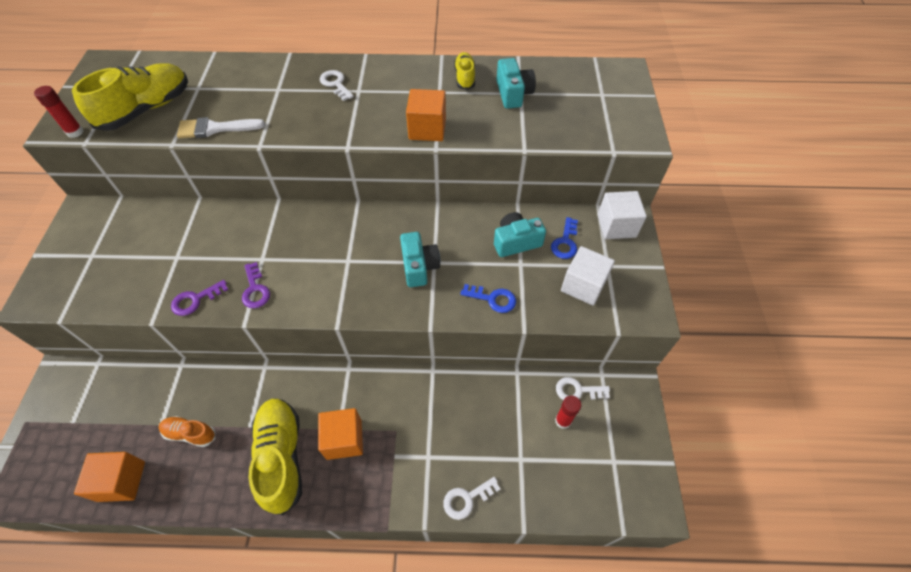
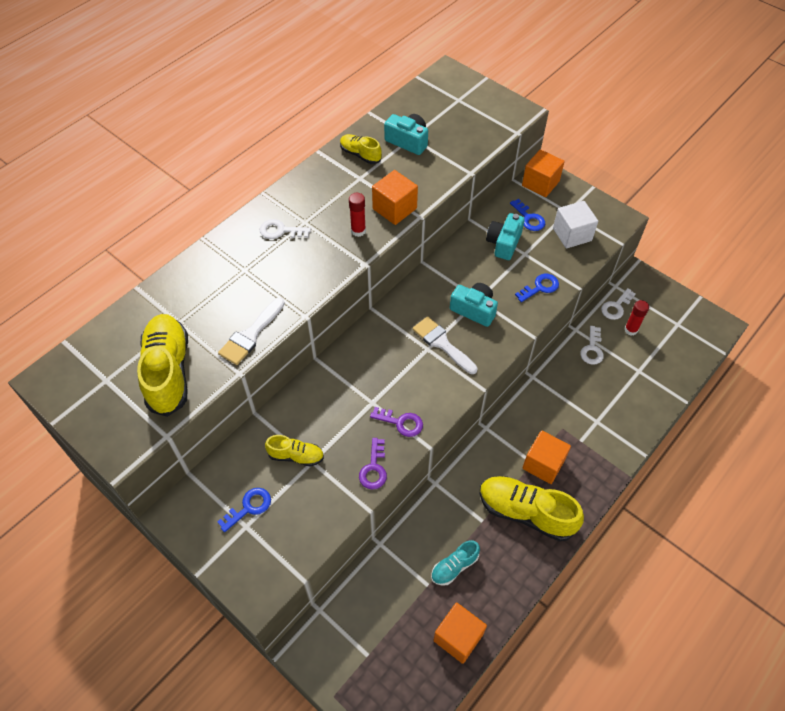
camera: 50 degrees left, 0 degrees up
red glue stick [34,86,84,138] -> red glue stick moved to [349,193,366,237]
orange shoe [159,416,215,447] -> turquoise shoe [431,540,480,586]
white key [443,477,500,520] -> white key moved to [580,326,604,365]
white cube [598,191,647,239] -> orange cube [522,149,565,197]
none -> blue key [218,488,271,532]
none -> yellow shoe [265,435,324,467]
none -> white brush [413,316,478,374]

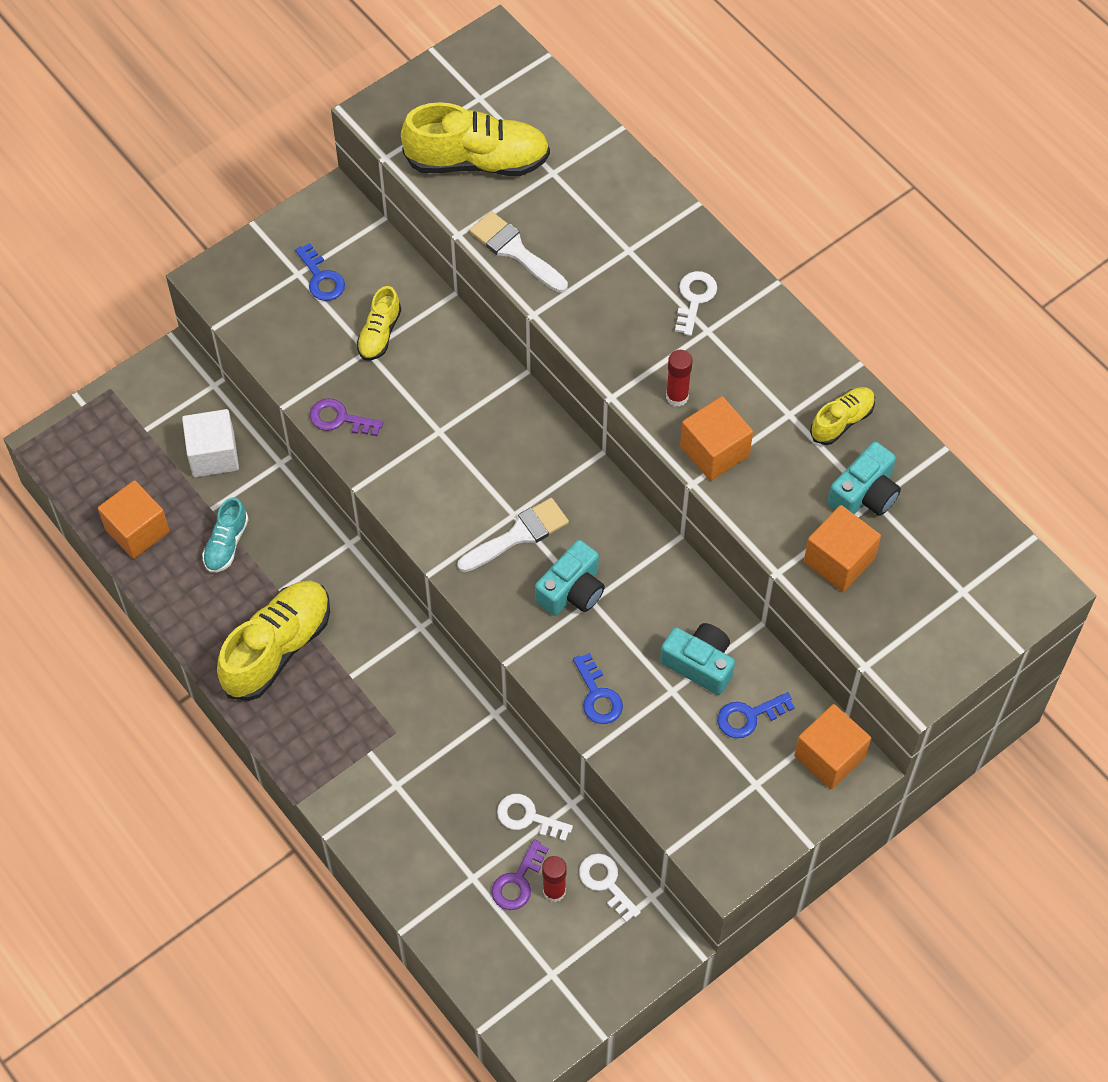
camera: 100 degrees right, 5 degrees up
purple key [370,407,423,437] -> purple key moved to [491,839,549,910]
turquoise shoe [431,540,480,586] -> turquoise shoe turned 135 degrees counterclockwise [202,497,249,573]
orange cube [522,430,571,484] -> orange cube moved to [804,505,881,592]
white cube [553,201,598,249] -> white cube moved to [182,409,239,477]

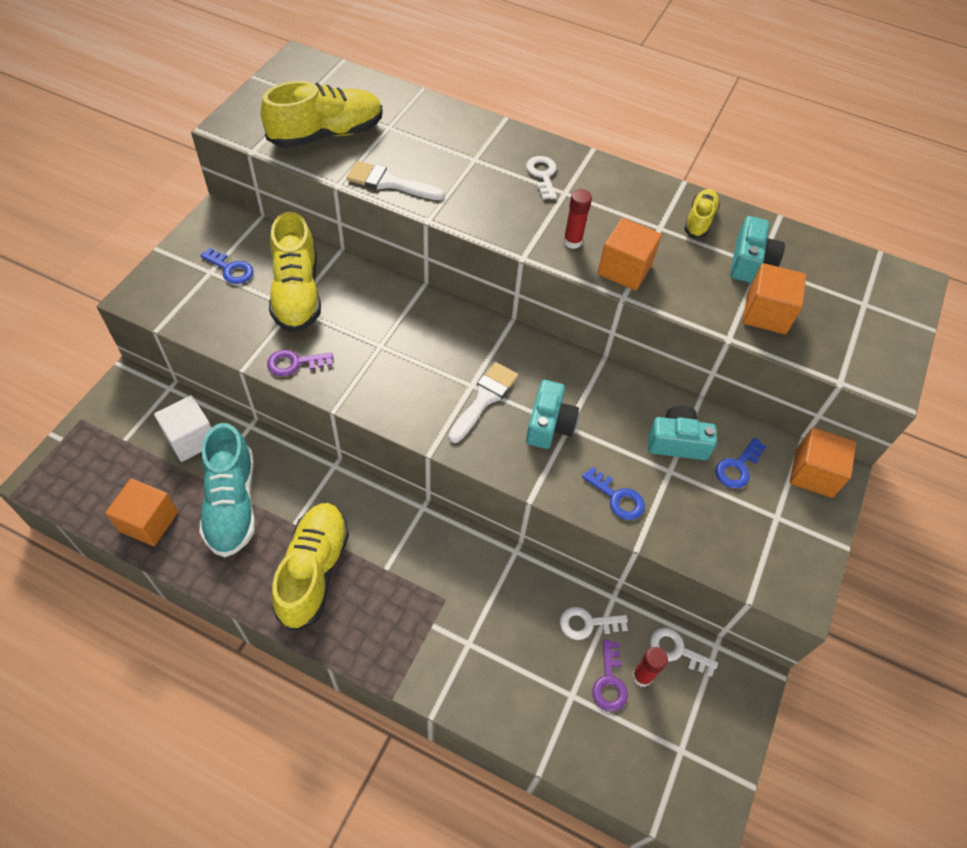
camera: 30 degrees left, 5 degrees down
turquoise shoe [202,497,249,573] -> turquoise shoe [199,423,255,557], size x1.89
yellow shoe [357,286,401,360] -> yellow shoe [269,212,321,333], size x1.89

